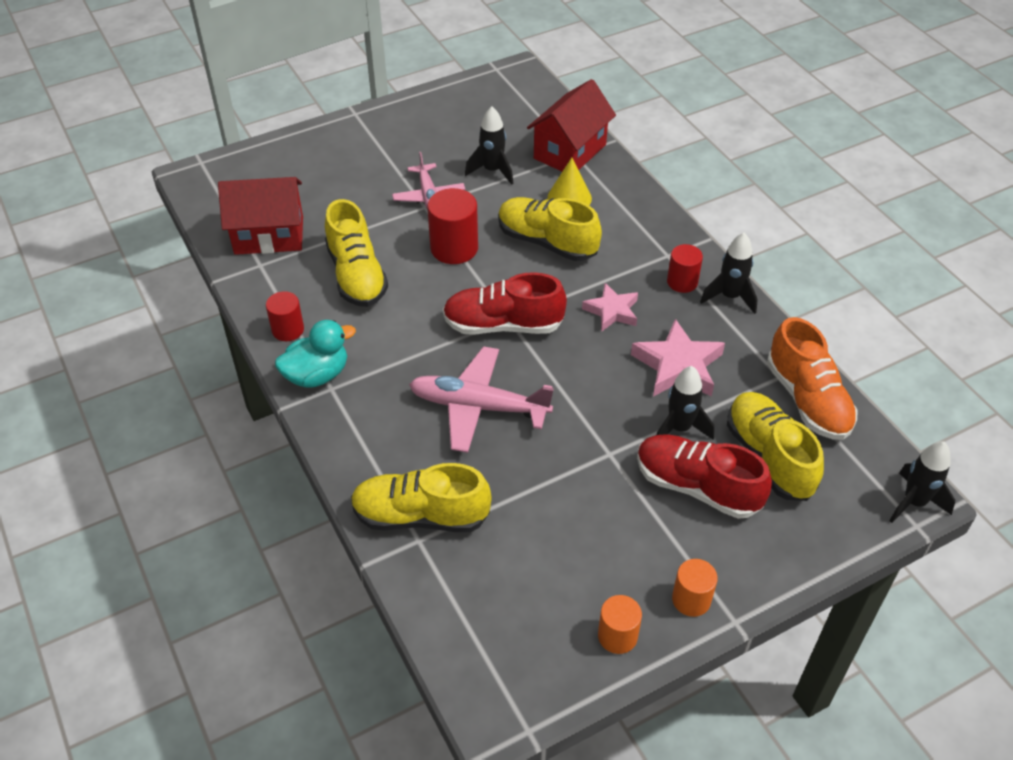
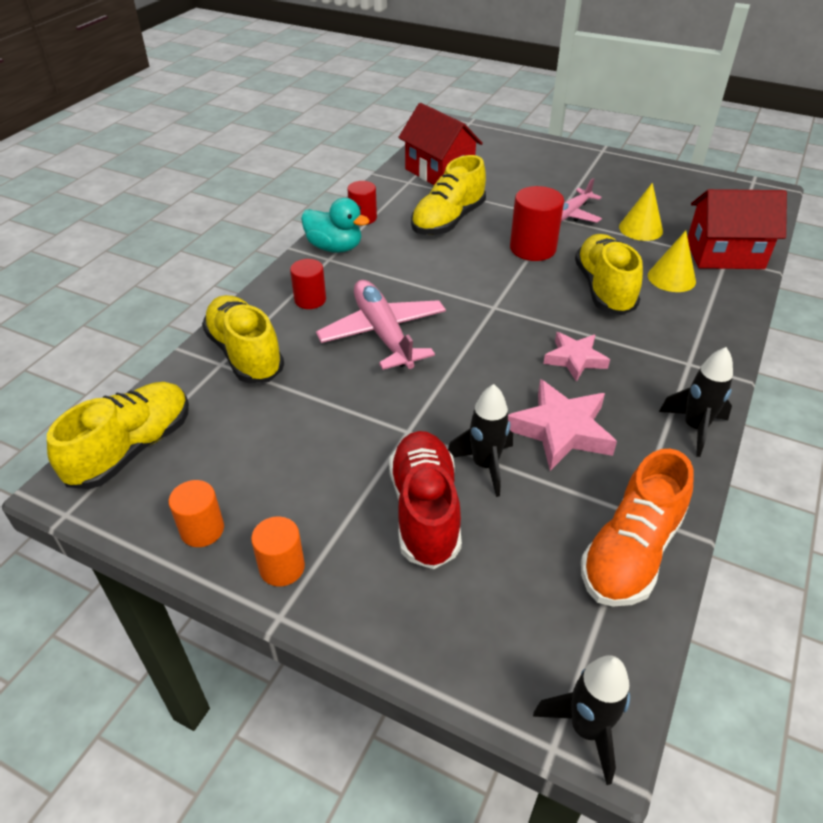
camera: 55 degrees right, 5 degrees down
red shoe [443,272,567,335] -> none
black rocket [465,106,513,185] -> yellow cone [619,183,663,241]
red cylinder [667,244,703,293] -> red cylinder moved to [290,259,326,309]
yellow shoe [727,392,824,501] -> yellow shoe moved to [47,382,189,489]

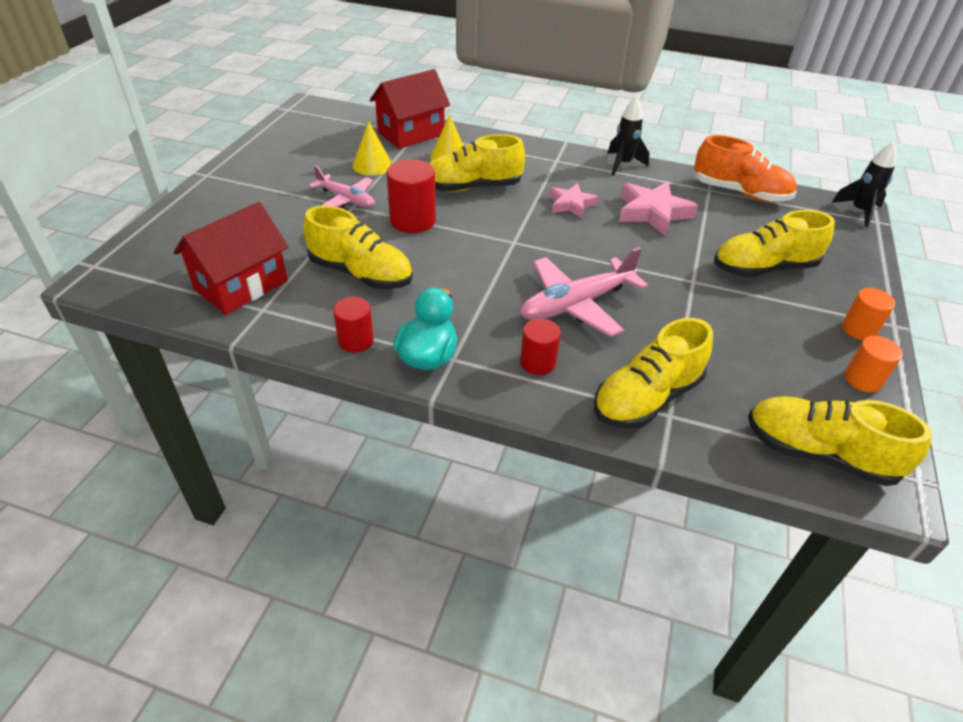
camera: 100 degrees left, 0 degrees up
red shoe [389,431,462,569] -> yellow shoe [714,210,835,277]
black rocket [448,384,513,497] -> none
red house [688,189,787,269] -> red house turned 60 degrees clockwise [370,69,450,149]

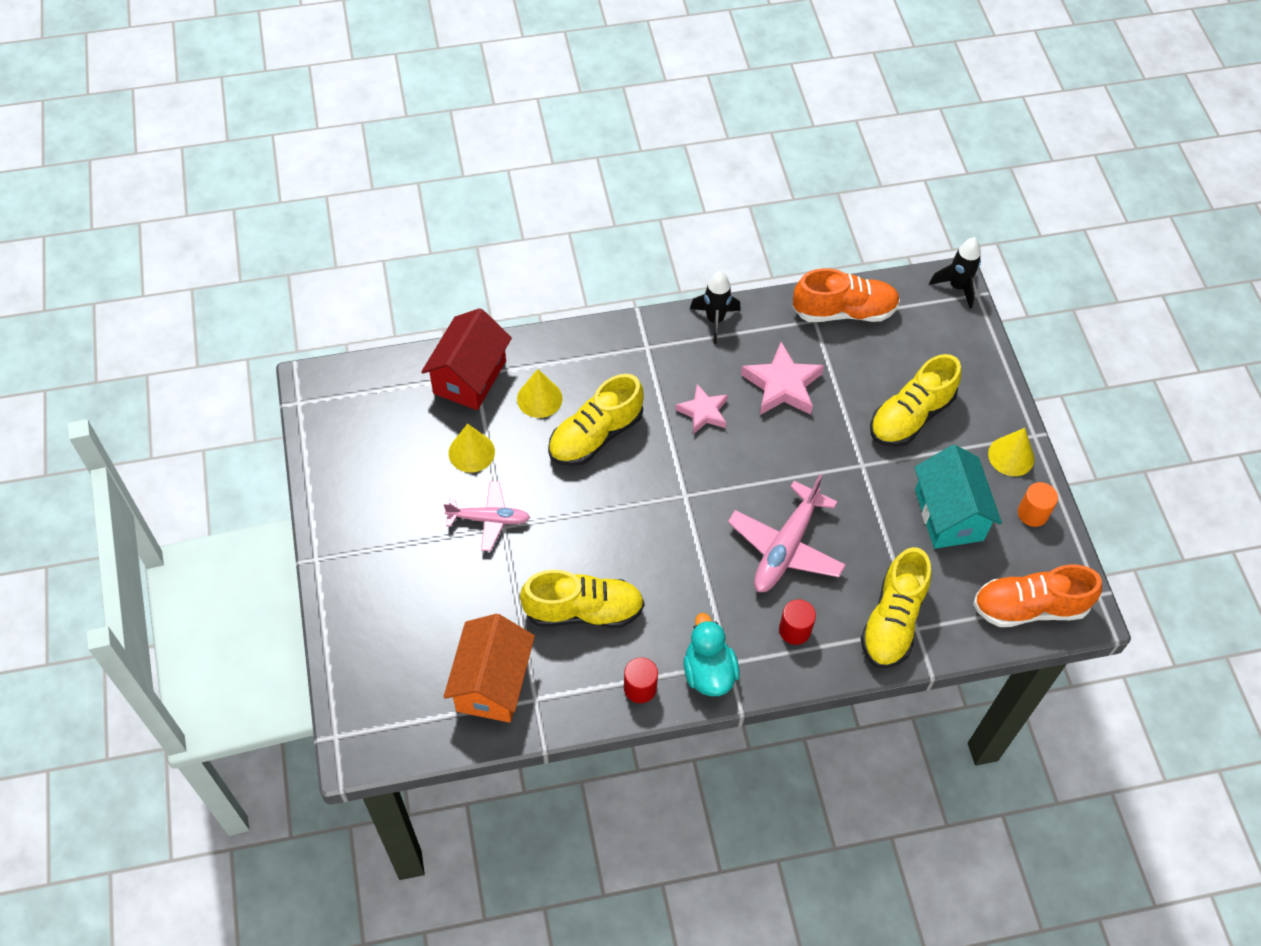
camera: 30 degrees left, 15 degrees up
red house [174,202,288,315] -> orange house [444,614,535,723]
red cylinder [387,159,436,233] -> none
yellow shoe [748,396,932,486] -> orange shoe [973,564,1102,627]
orange cylinder [842,288,895,340] -> yellow cone [988,428,1035,476]
none -> turquoise house [915,445,1002,549]

